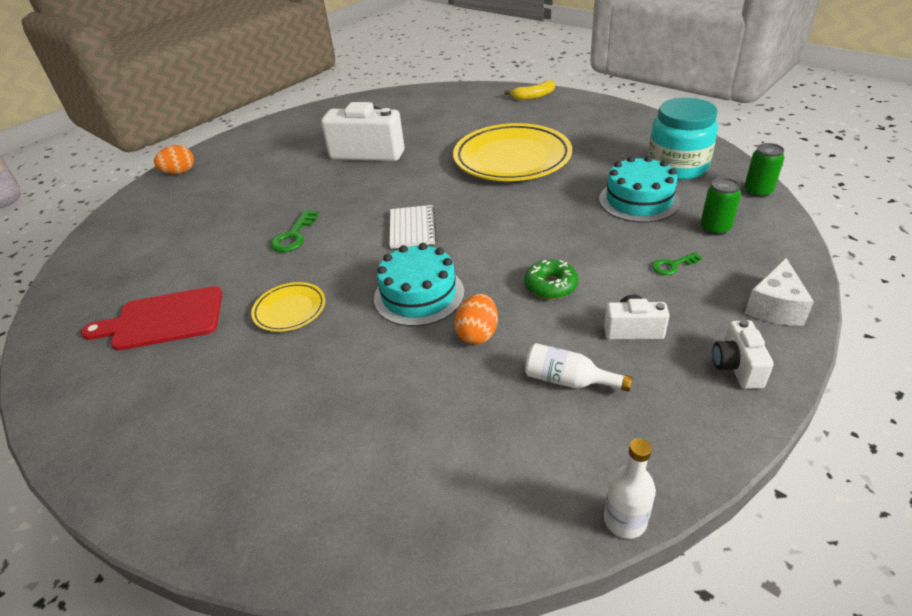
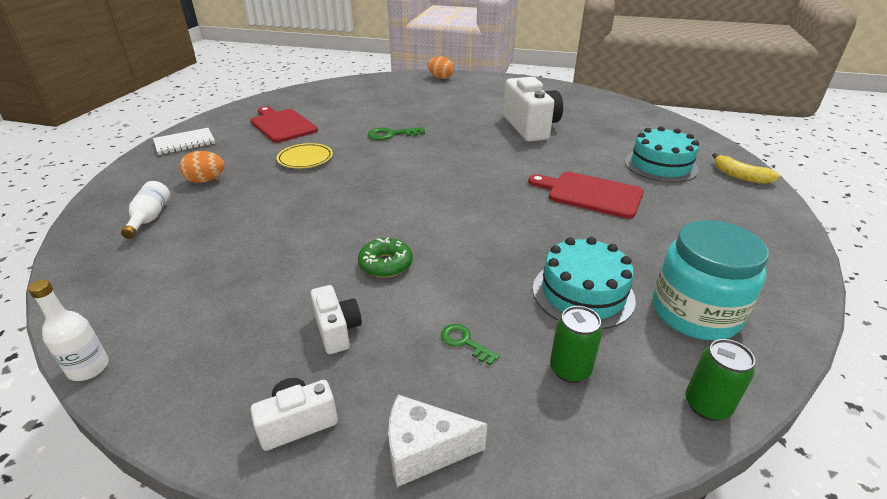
camera: 60 degrees right, 5 degrees down
turquoise cake [374,243,464,326] -> turquoise cake moved to [625,126,699,183]
white notebook [389,205,437,249] -> white notebook moved to [153,128,215,155]
yellow plate [453,123,572,181] -> red cutting board [528,172,644,219]
orange egg [454,294,498,345] -> orange egg moved to [180,151,225,183]
white bottle [525,343,633,392] -> white bottle moved to [121,181,170,239]

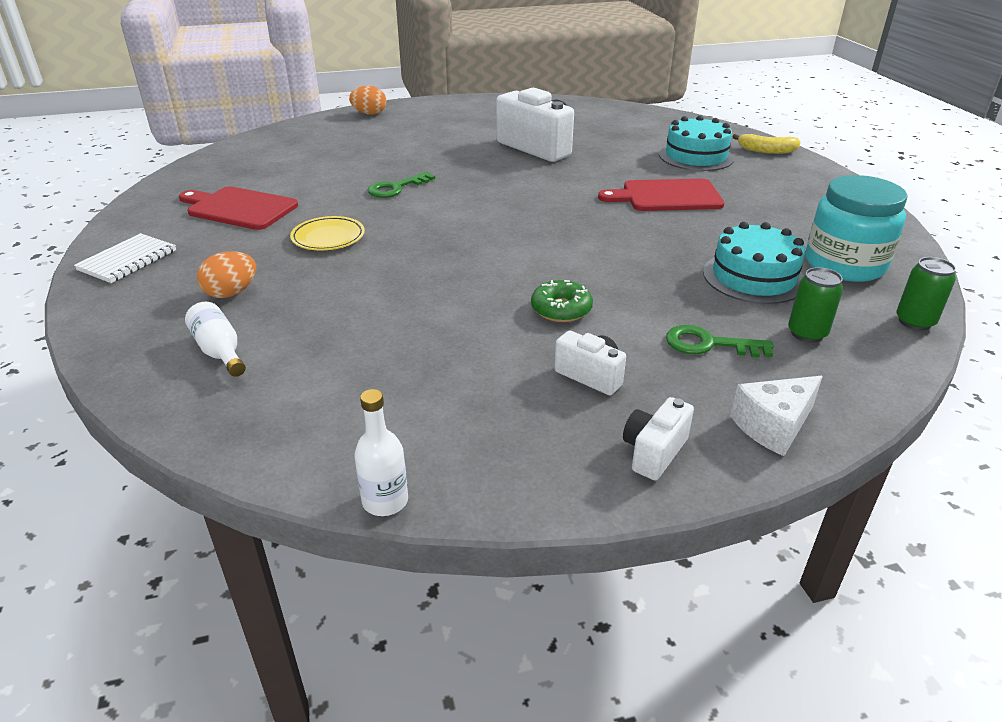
camera: 30 degrees left, 0 degrees up
green key [441,324,500,365] -> green key [666,325,774,358], size x1.56

